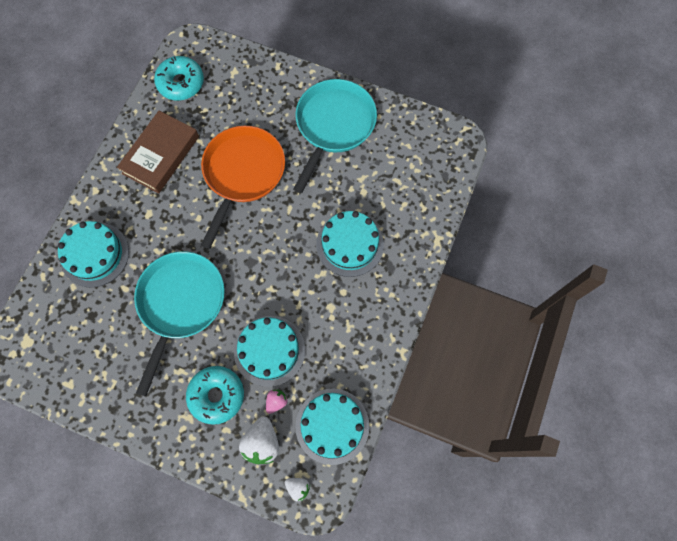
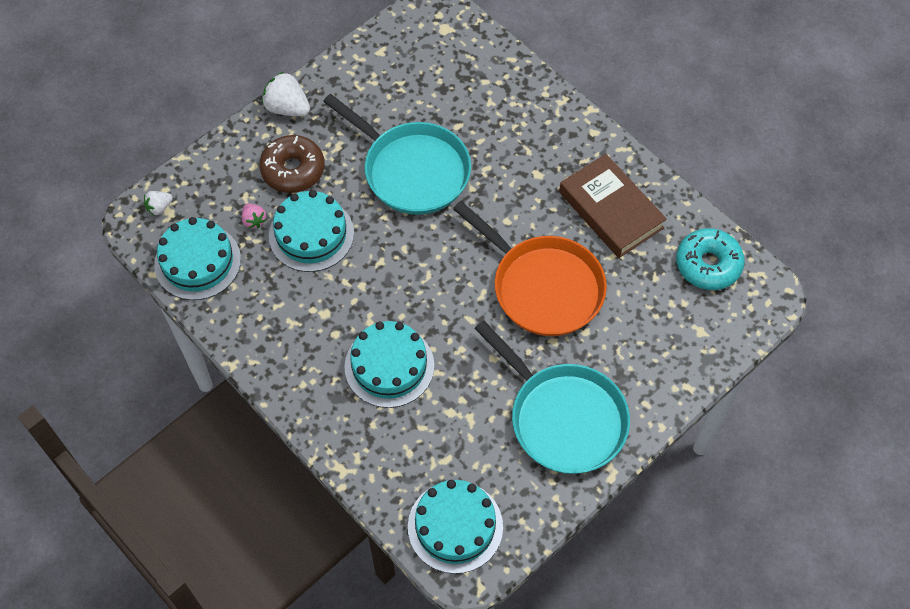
camera: 115 degrees right, 10 degrees down
turquoise cake [58,221,129,288] -> turquoise cake moved to [408,480,503,574]
turquoise donut [186,366,244,425] -> brown donut [259,135,325,193]
white strawberry [239,417,279,464] -> white strawberry moved to [262,72,310,116]

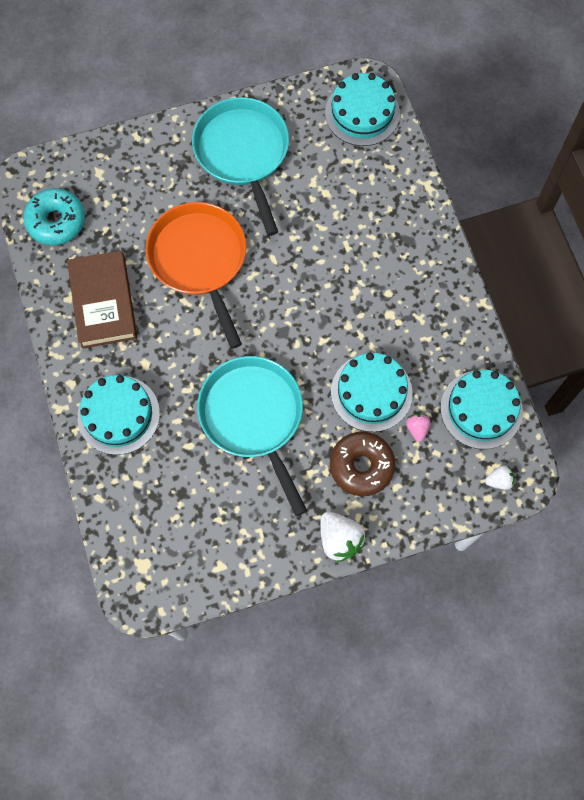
camera: 155 degrees left, 10 degrees up
turquoise cake [344,321,434,408] -> turquoise cake moved to [77,375,160,455]

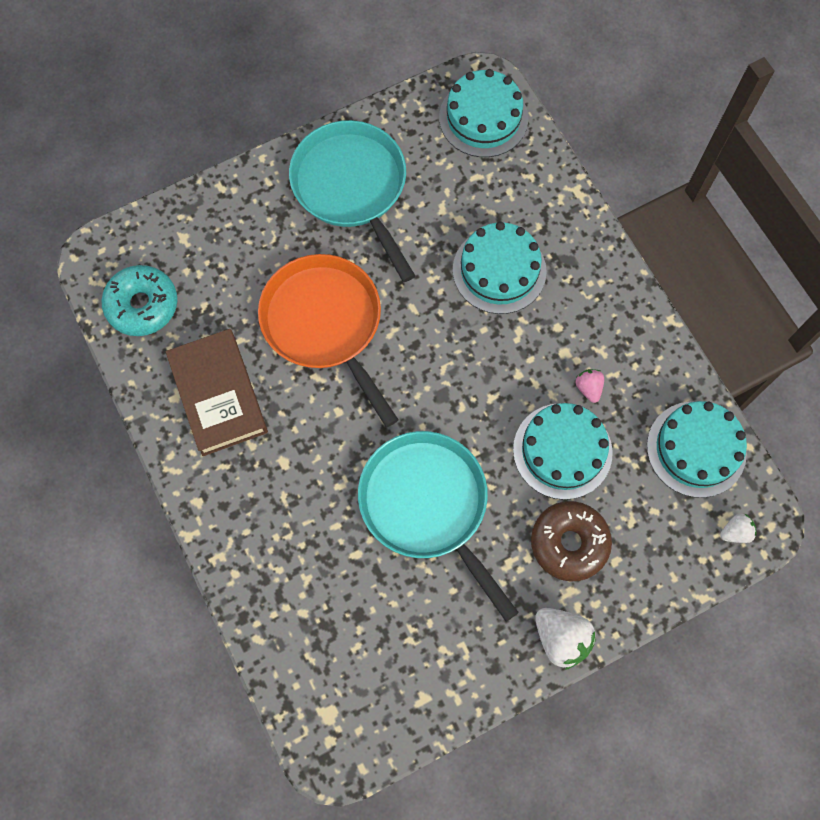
camera: 10 degrees left, 0 degrees up
turquoise cake [77,375,160,455] -> turquoise cake moved to [453,222,547,314]
pink strawberry [406,413,430,442] -> pink strawberry moved to [575,369,604,403]

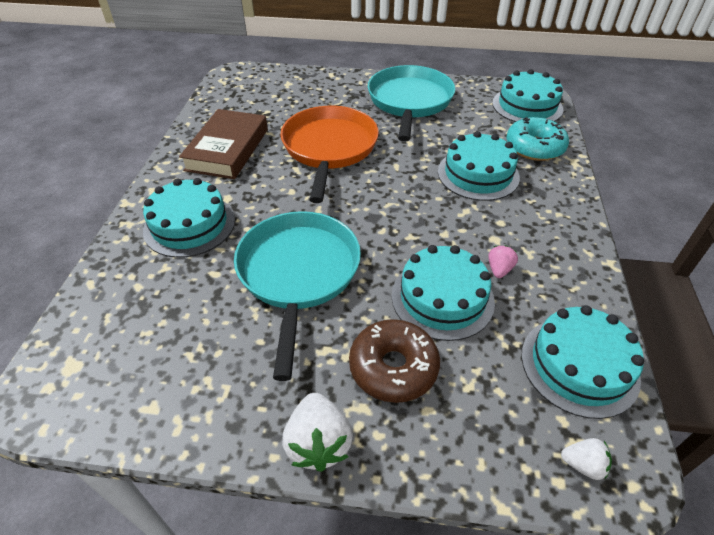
camera: 35 degrees right, 25 degrees down
turquoise donut [101,265,177,336] -> turquoise donut moved to [506,117,569,161]
none -> turquoise cake [143,178,235,258]

